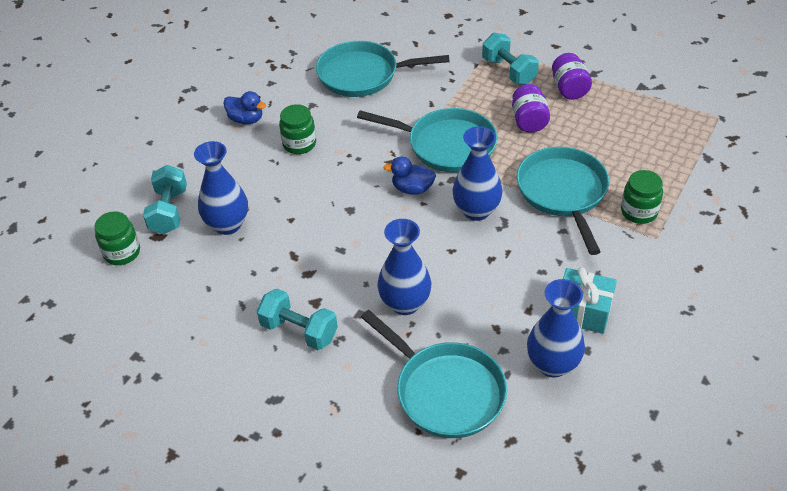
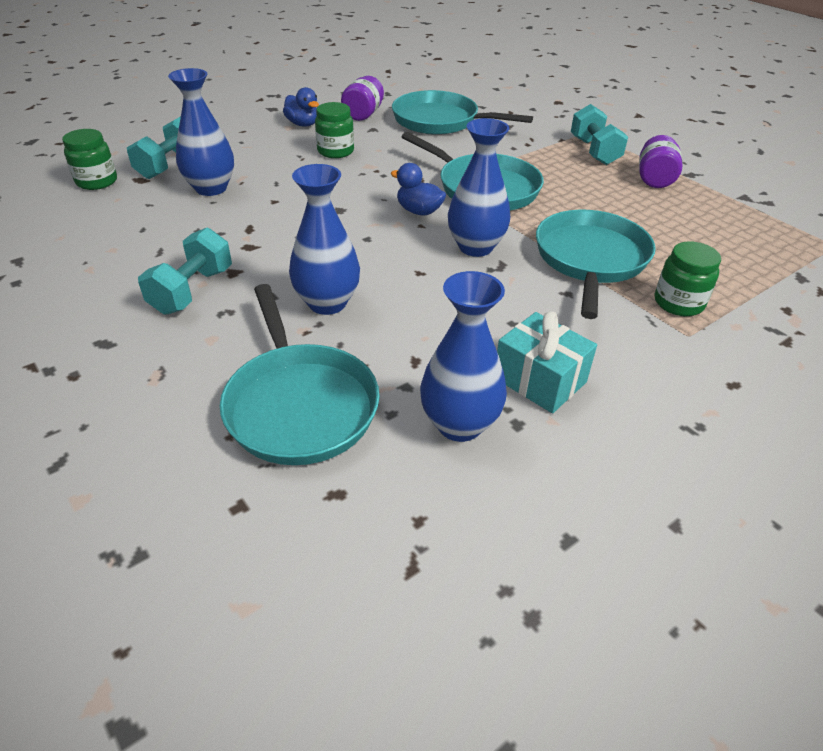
camera: 20 degrees right, 5 degrees down
turquoise dumbbell [257,289,338,350] -> turquoise dumbbell turned 60 degrees clockwise [138,228,232,315]
purple jar [512,84,550,133] -> purple jar moved to [341,76,384,121]

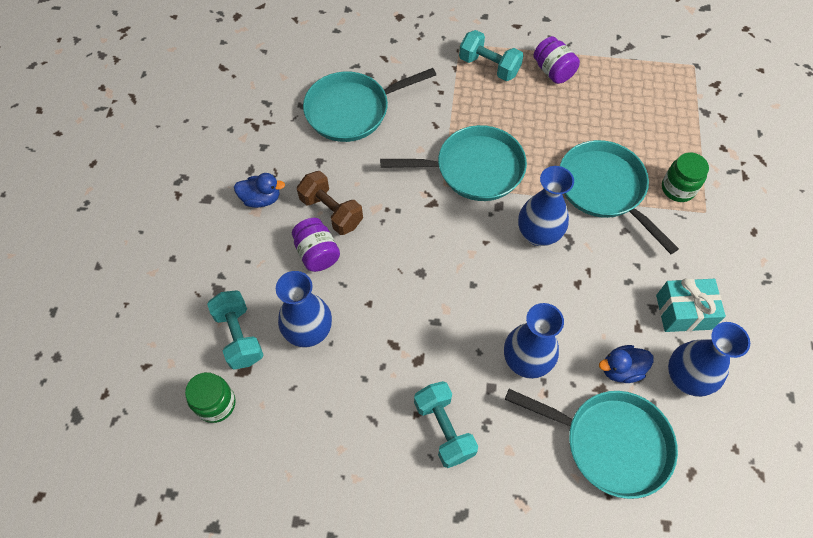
camera: 45 degrees left, 20 degrees up
green jar [315,102,354,158] -> brown dumbbell [297,171,363,235]
purple jar [341,76,384,121] -> purple jar moved to [292,218,340,272]
blue duck [391,163,446,215] -> blue duck moved to [599,345,654,383]

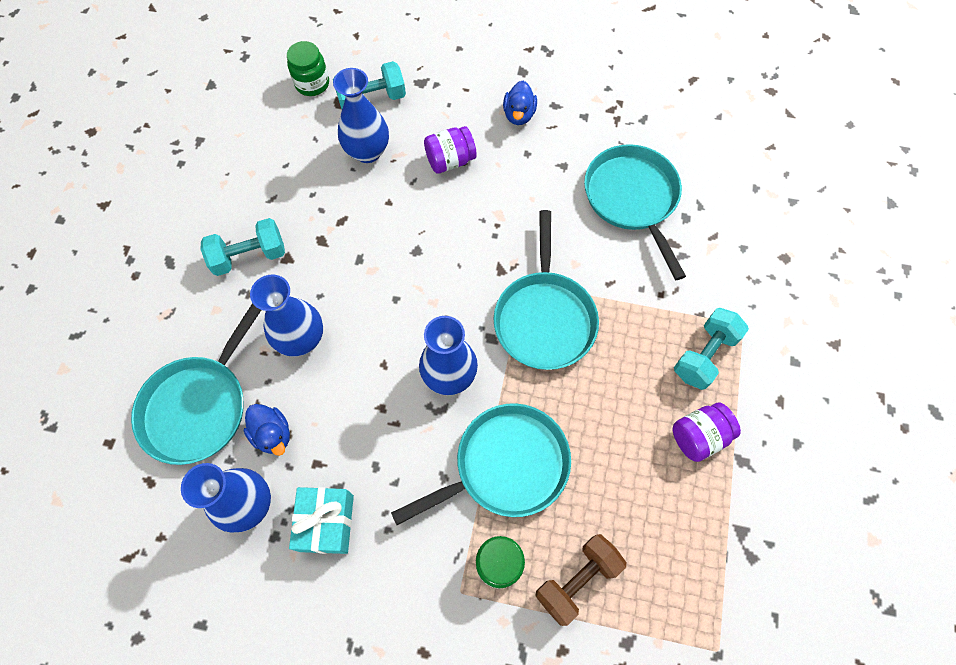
camera: 95 degrees right, 5 degrees up
brown dumbbell [297,171,363,235] -> brown dumbbell moved to [536,534,626,626]
blue duck [599,345,654,383] -> blue duck turned 150 degrees clockwise [243,404,290,456]

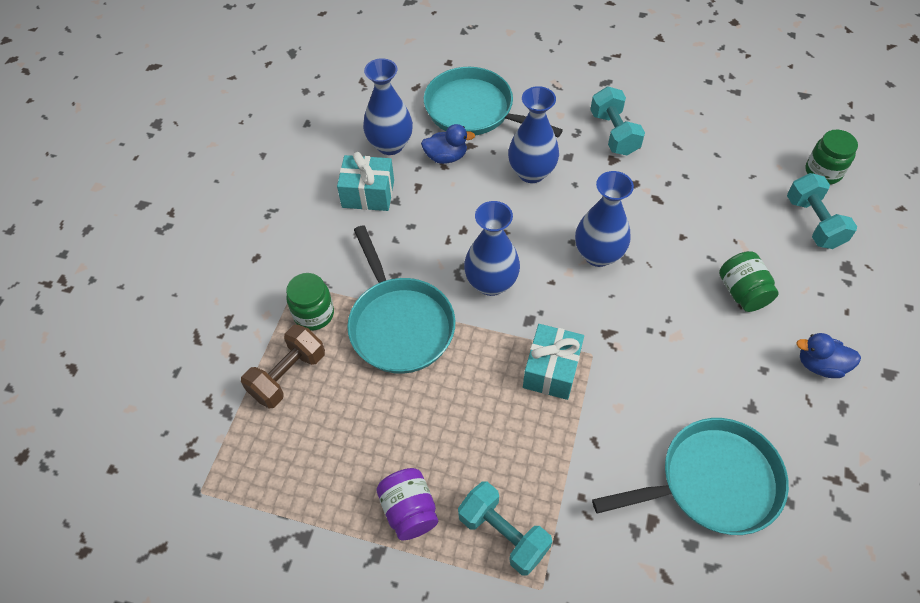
camera: 95 degrees right, 10 degrees down
blue duck [243,404,290,456] -> blue duck turned 150 degrees counterclockwise [421,124,475,164]
blue vase [333,68,389,163] -> blue vase moved to [575,171,634,267]
purple jar [424,126,477,174] -> green jar [719,251,779,312]
turquoise pan [493,210,599,370] -> turquoise gift [523,324,584,400]
brown dumbbell [536,534,626,626] -> brown dumbbell turned 75 degrees clockwise [241,325,325,408]

